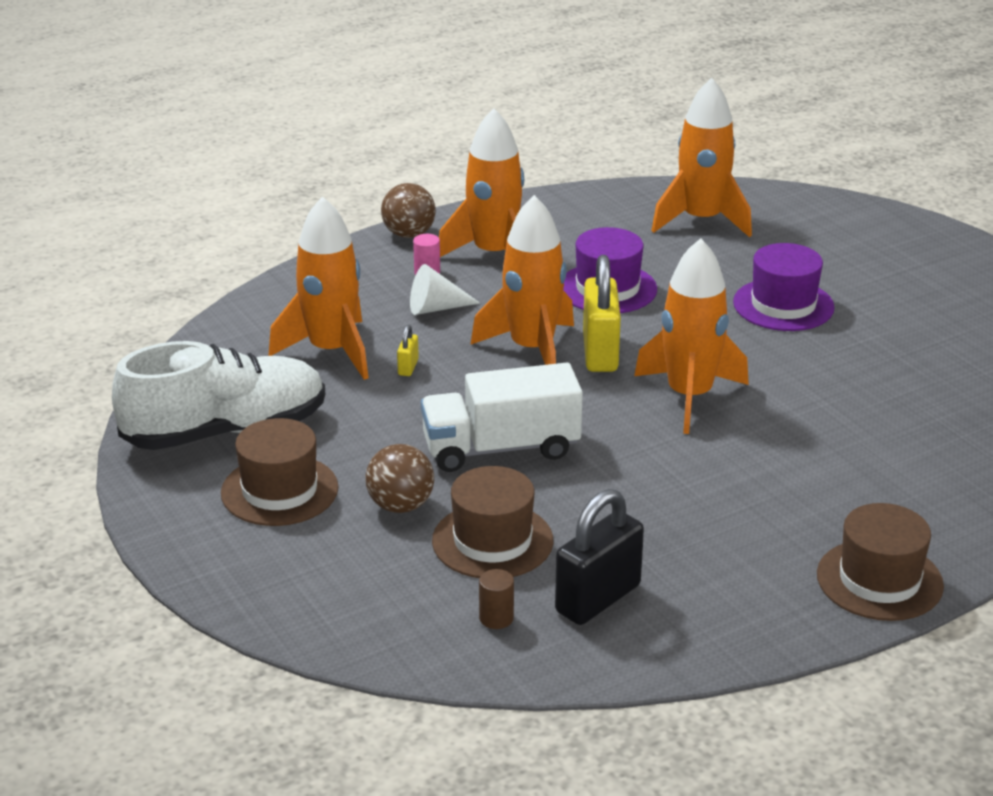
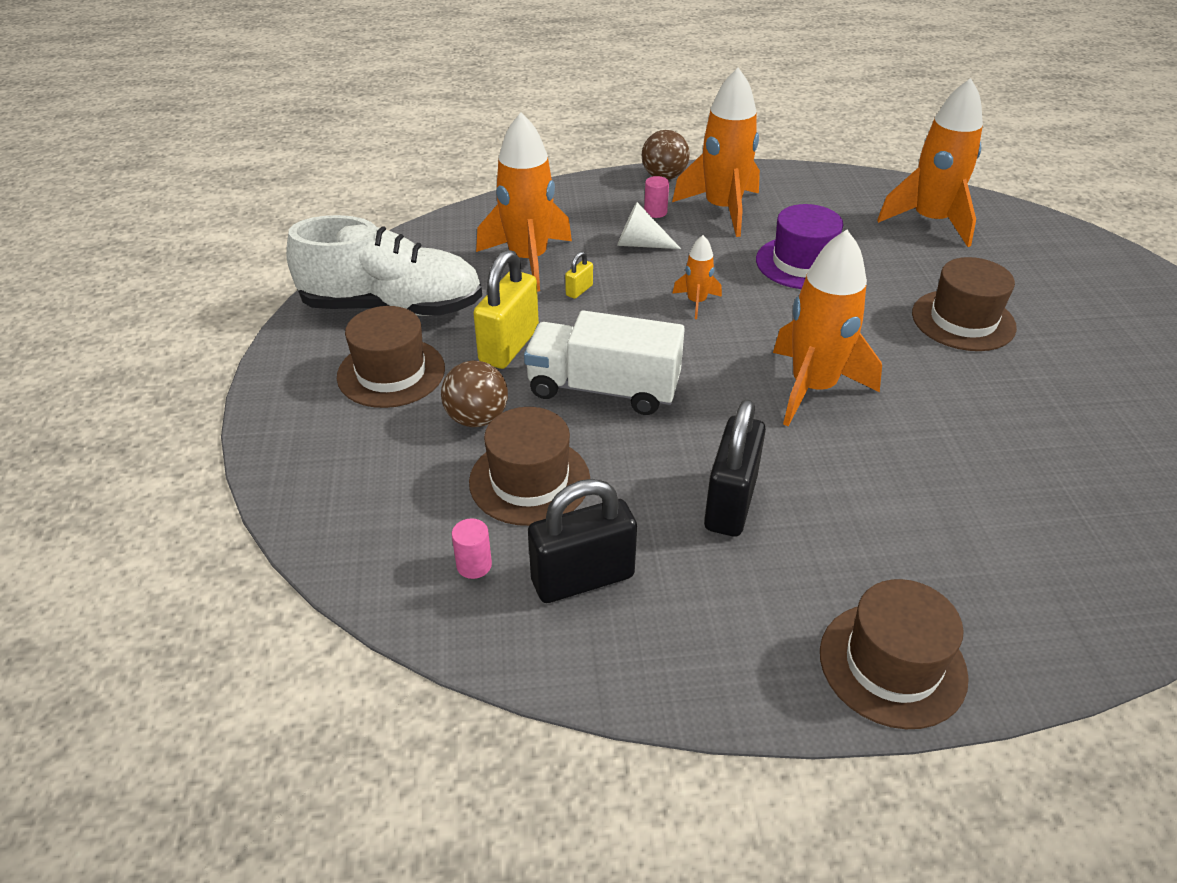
camera: 25 degrees right, 10 degrees up
orange rocket [470,195,574,365] -> orange rocket [672,235,722,319], size x0.48
brown cylinder [479,569,514,629] -> pink cylinder [452,518,492,579]
yellow padlock [583,255,621,372] -> yellow padlock moved to [473,250,539,369]
purple hat [733,243,835,331] -> brown hat [912,257,1017,351]
none -> black padlock [704,399,766,537]

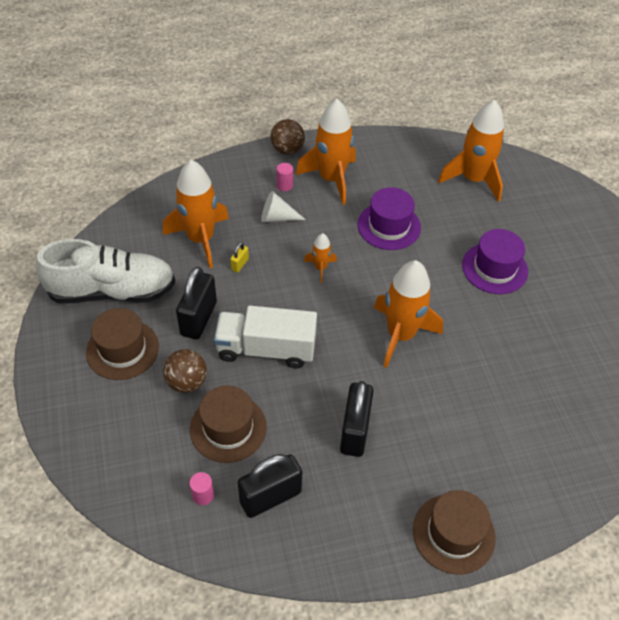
camera: 10 degrees left, 10 degrees up
yellow padlock [473,250,539,369] -> black padlock [176,267,217,339]
brown hat [912,257,1017,351] -> purple hat [462,229,528,294]

